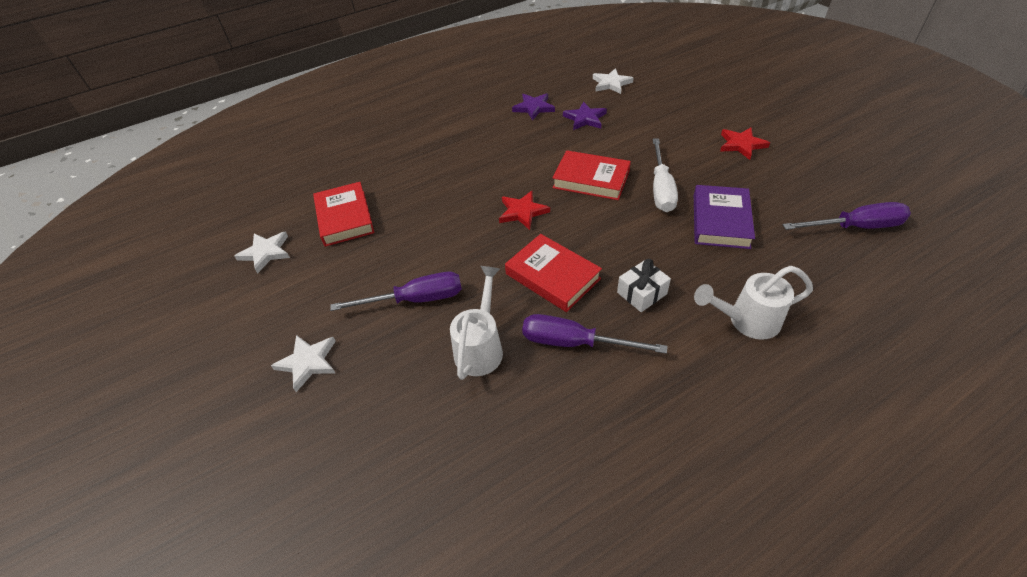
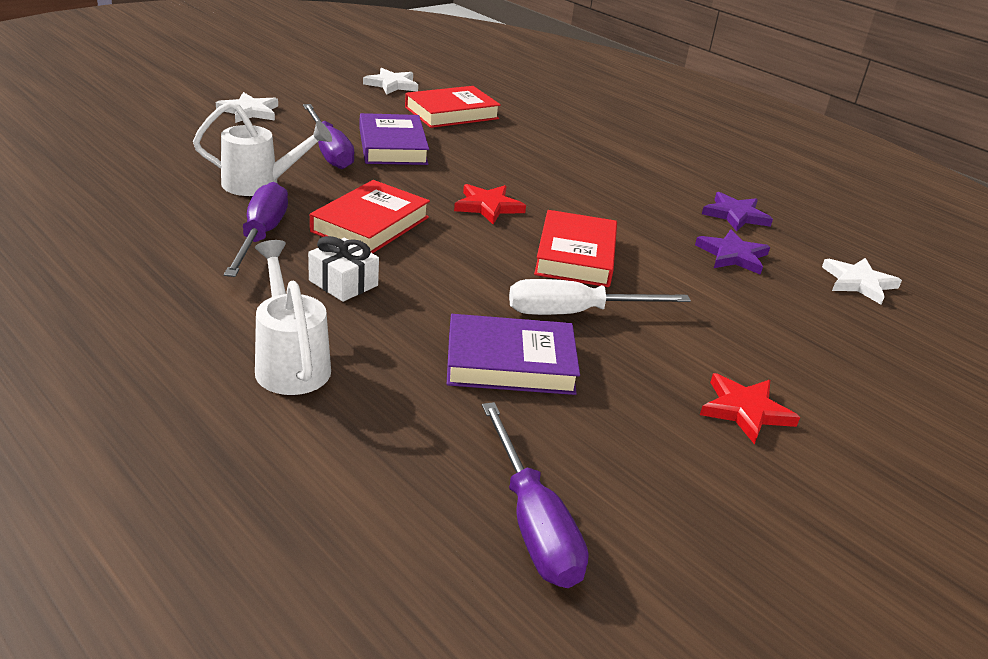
camera: 70 degrees right, 15 degrees down
none -> purple book [359,113,429,165]

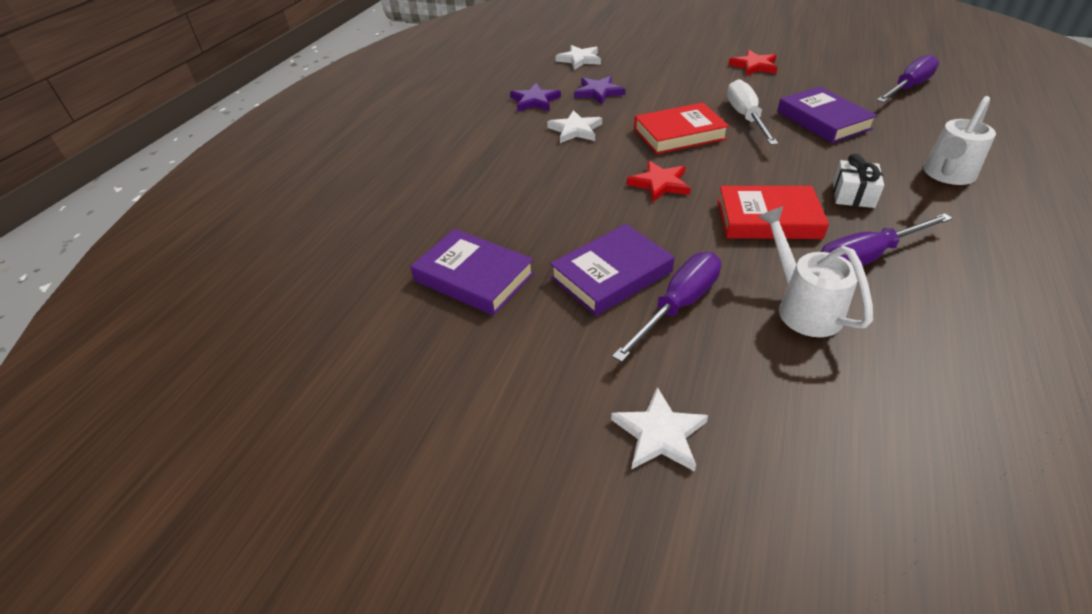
camera: 110 degrees left, 10 degrees up
white star [363,68,418,95] -> white star moved to [547,110,602,143]
red book [405,86,501,128] -> purple book [410,229,534,316]
white screwdriver [509,279,691,315] -> white screwdriver turned 150 degrees counterclockwise [727,79,778,145]

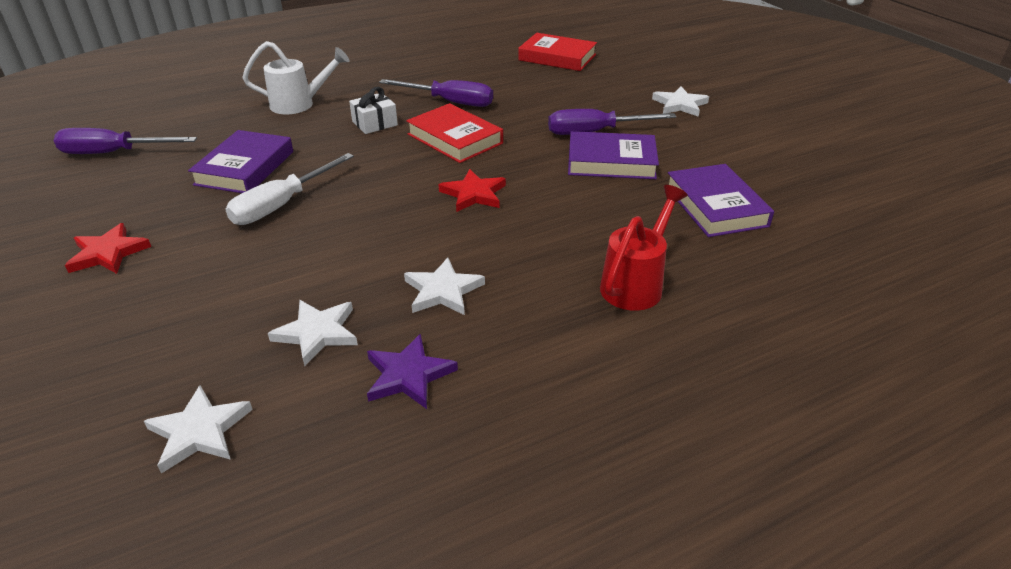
camera: 140 degrees left, 5 degrees down
purple star [574,76,625,105] -> white star [268,300,358,366]
red book [634,102,729,154] -> red book moved to [518,33,597,71]
white watering can [758,206,873,337] -> none
none -> red watering can [600,185,688,311]

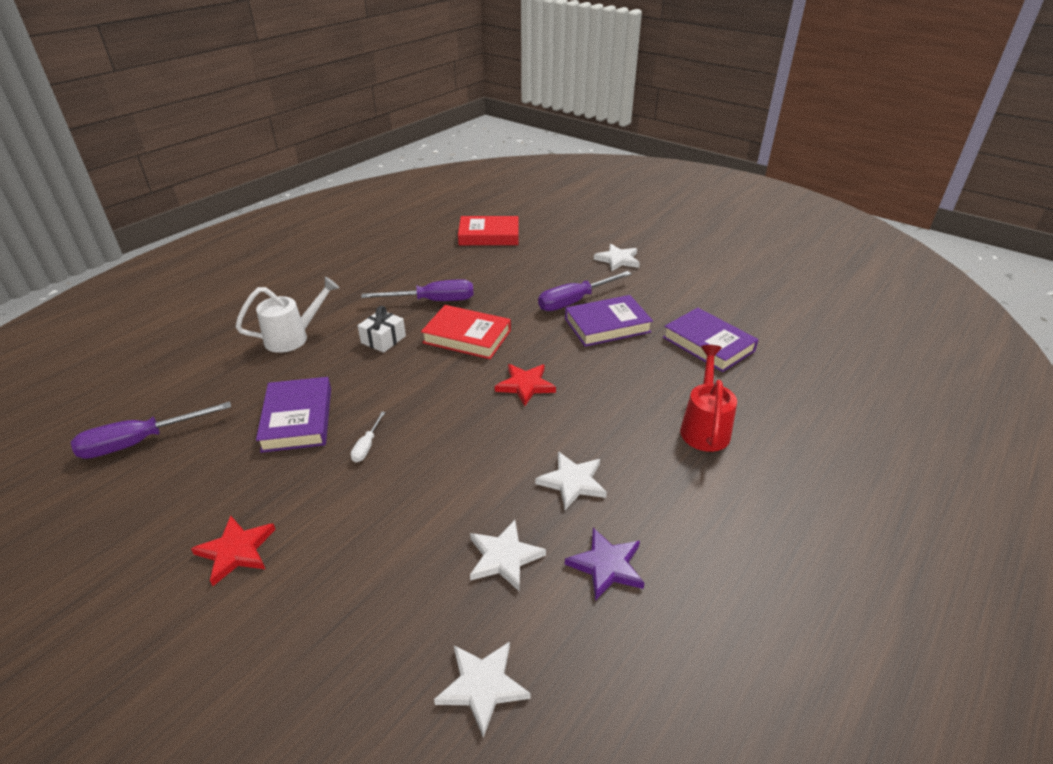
camera: 25 degrees left, 0 degrees up
white screwdriver [225,153,354,225] -> white screwdriver [351,412,385,462], size x0.49

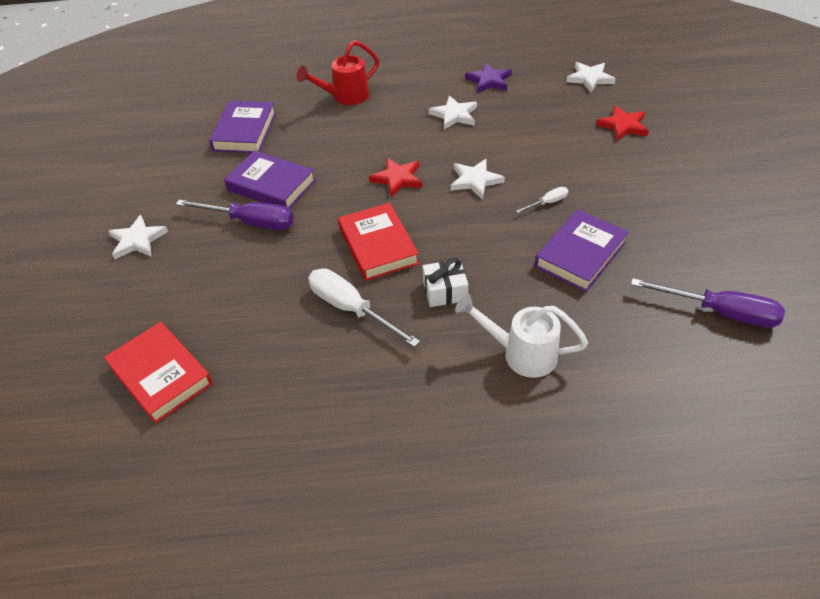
camera: 130 degrees left, 10 degrees up
red star [191,516,276,586] -> red star moved to [596,106,649,141]
purple screwdriver [361,279,474,301] -> white screwdriver [308,269,420,347]
white star [470,520,546,591] -> white star moved to [450,159,505,199]

